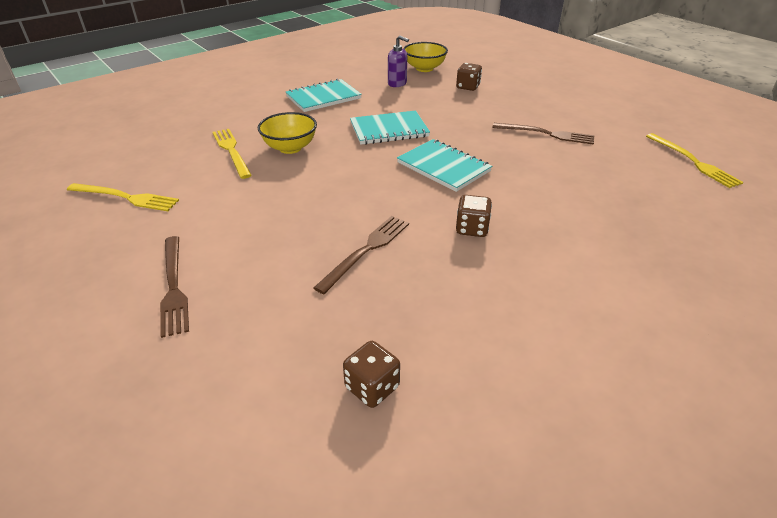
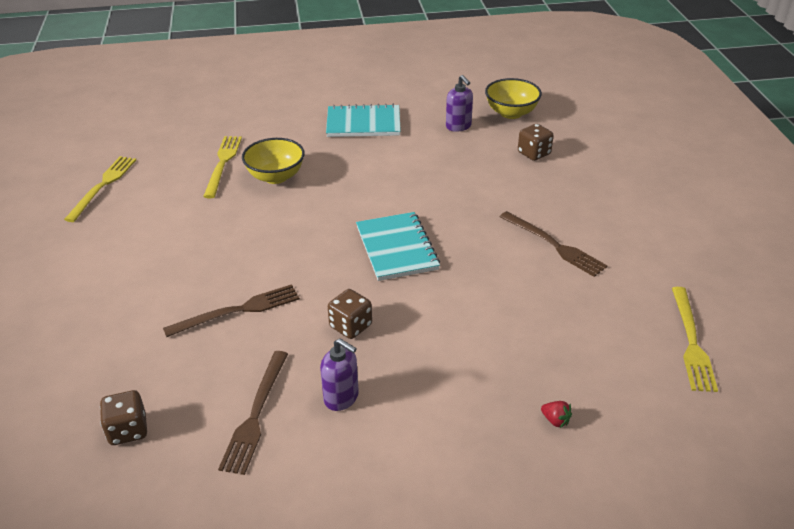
camera: 30 degrees right, 0 degrees up
yellow fork [67,183,179,211] -> yellow fork turned 120 degrees counterclockwise [64,156,136,222]
brown fork [160,236,189,338] -> brown fork moved to [218,351,288,475]
turquoise notebook [350,110,430,145] -> none
none -> purple soap dispenser [320,338,359,411]
none -> red strawberry [541,401,572,428]

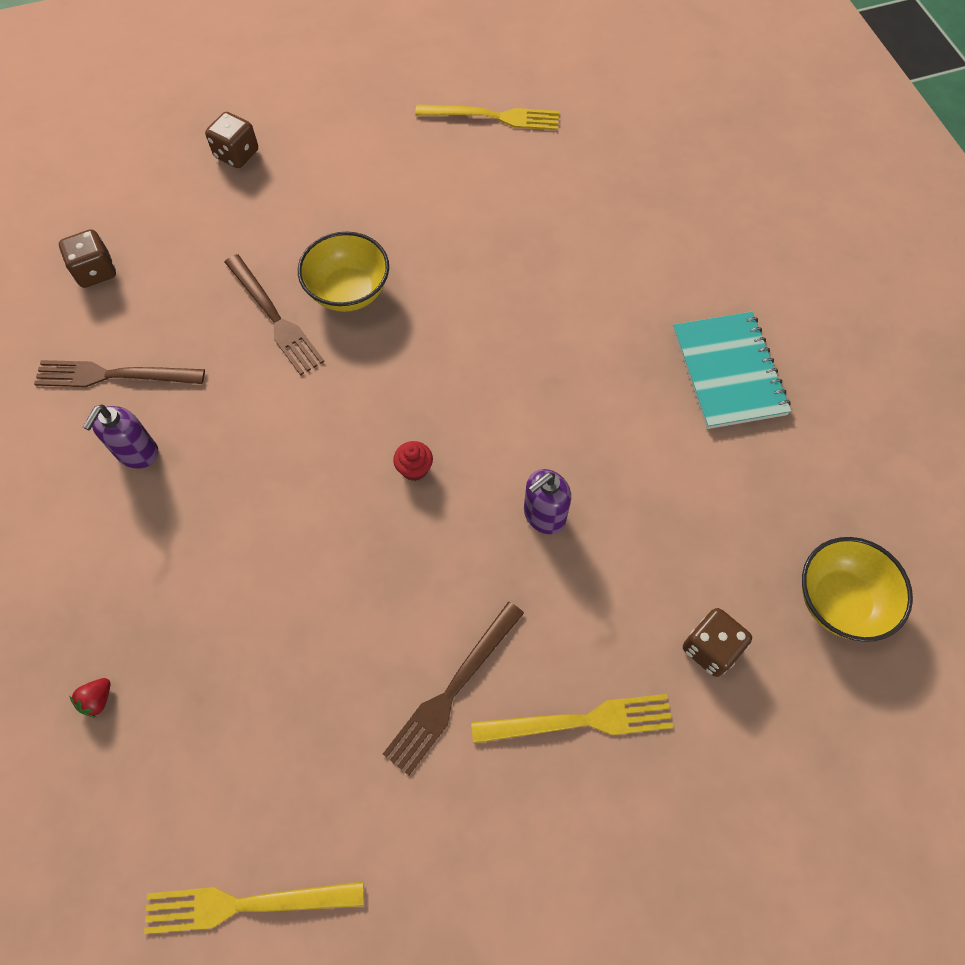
camera: 80 degrees right, 25 degrees up
yellow fork [203,136,242,198] -> yellow fork moved to [471,694,673,744]
yellow bowl [242,138,305,184] -> yellow bowl moved to [298,232,389,312]
brown dice [328,289,372,339] -> brown dice moved to [205,112,258,168]
turquoise notebook [356,212,440,281] -> red cupcake [393,441,433,481]
purple soap dispenser [446,75,473,132] -> purple soap dispenser moved to [524,469,571,534]

